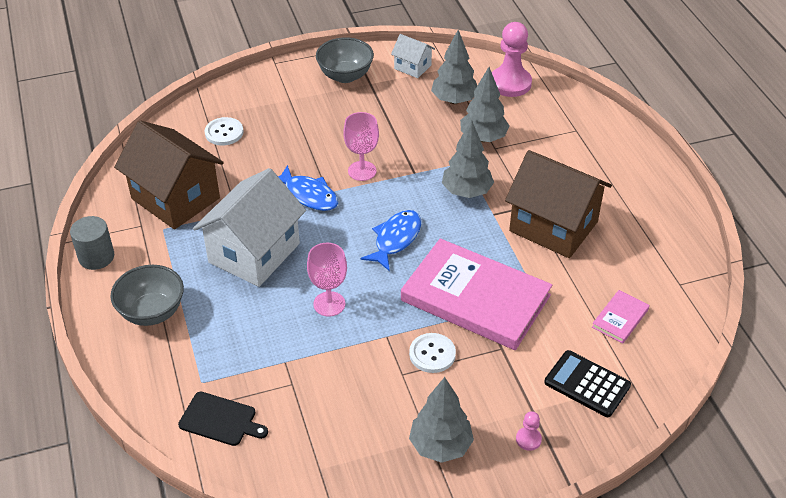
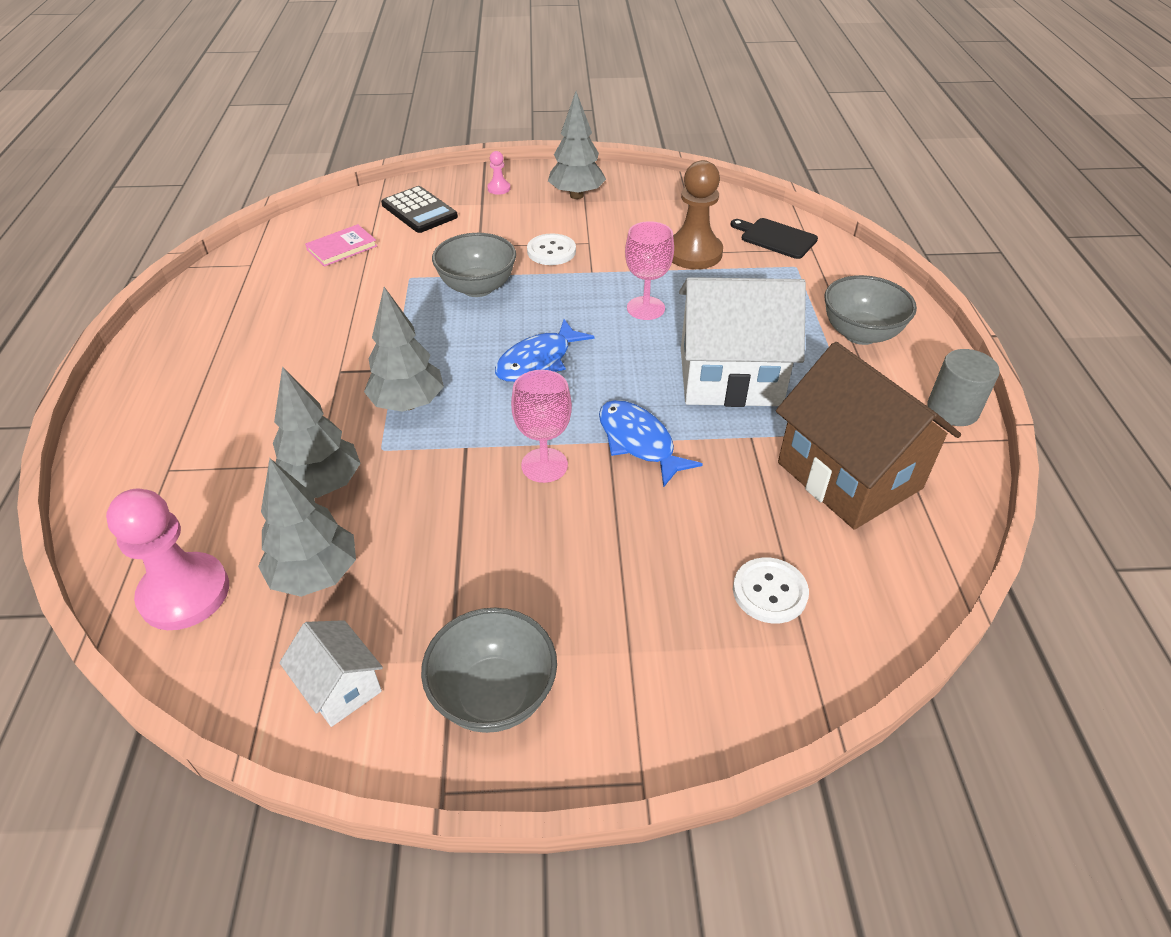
camera: 165 degrees left, 0 degrees up
white house [193,168,306,287] -> white house turned 45 degrees clockwise [679,277,806,407]
pink book [401,238,552,350] -> grey bowl [432,233,516,297]
brown house [505,150,612,258] -> none
none -> brown pawn [672,160,723,269]

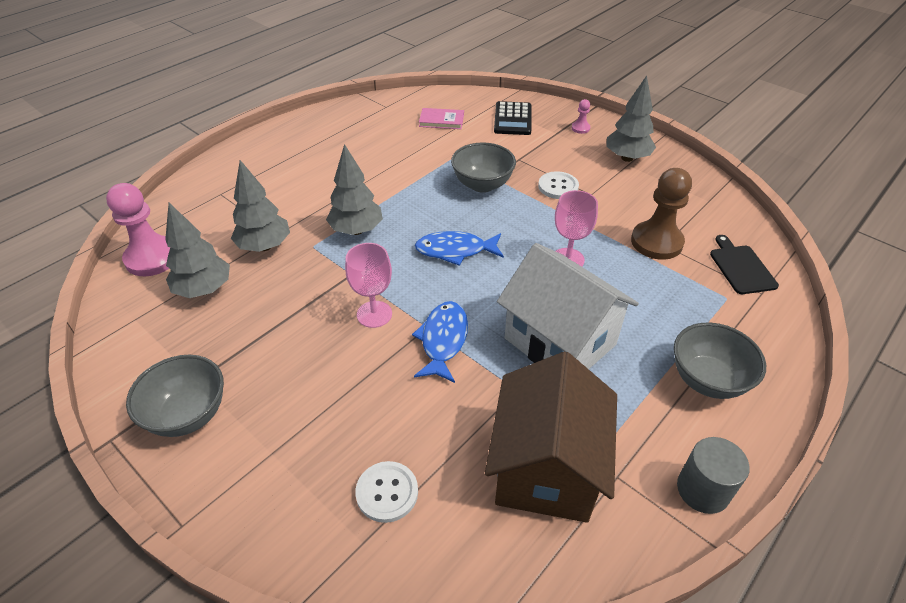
camera: 45 degrees right, 0 degrees up
white house [279,620,383,727] -> none

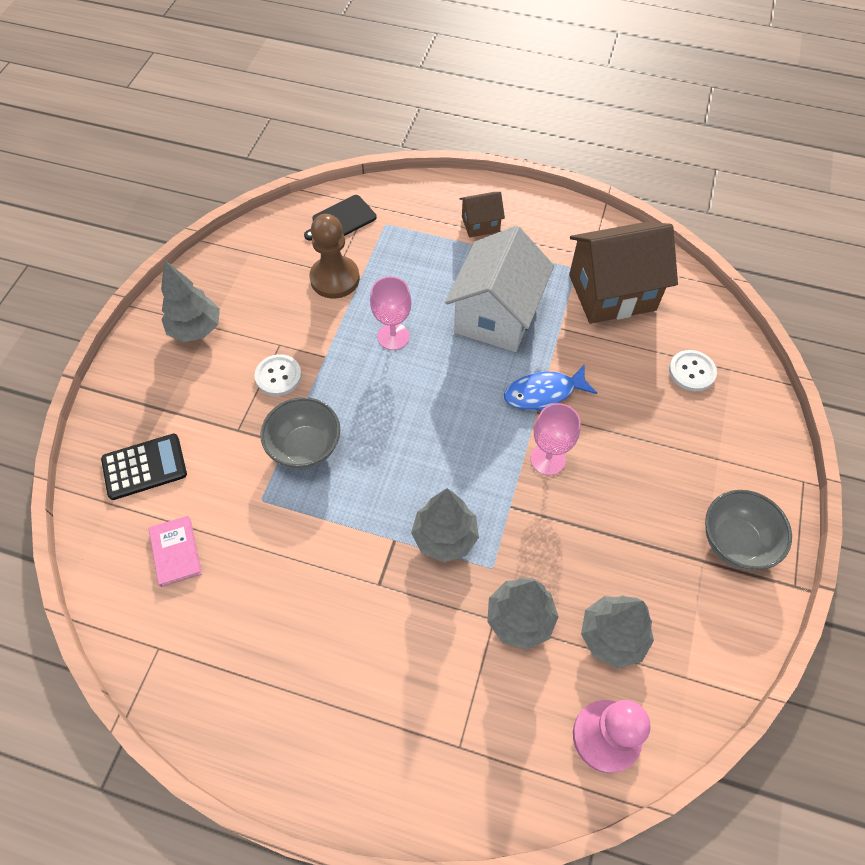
camera: 115 degrees left, 15 degrees up
blue fish [415,231,504,266] -> none
pink pawn [572,99,590,134] -> none
grey bowl [674,323,766,399] -> brown house [460,192,505,238]
grey cylinder [677,437,750,514] -> none

